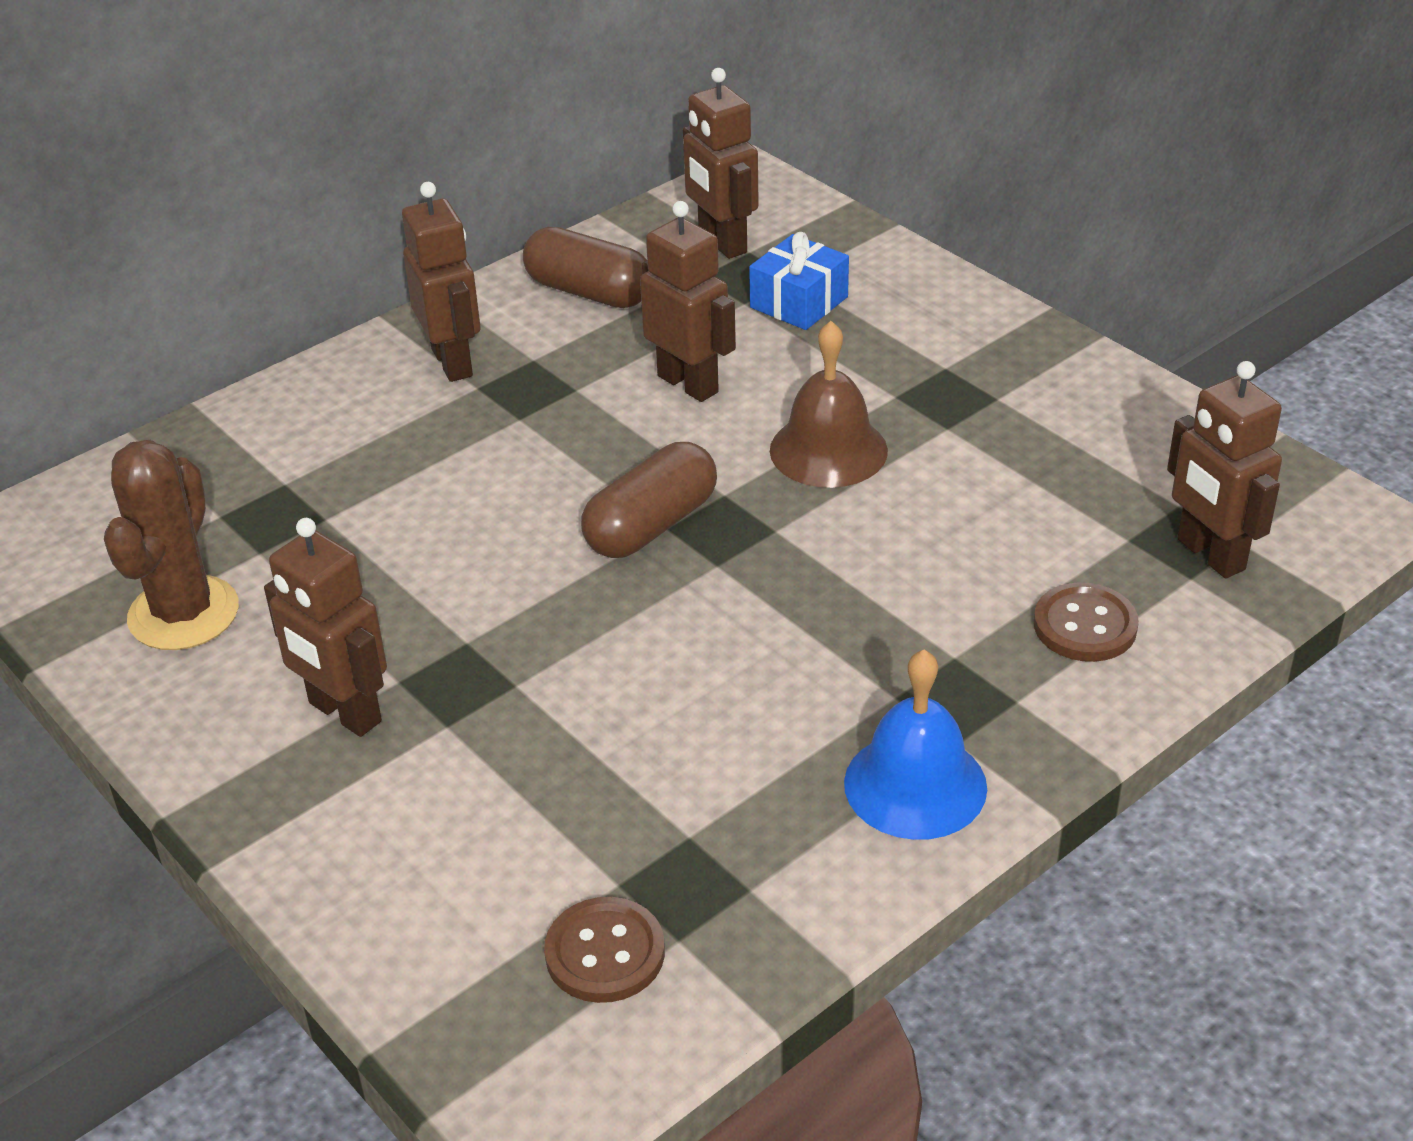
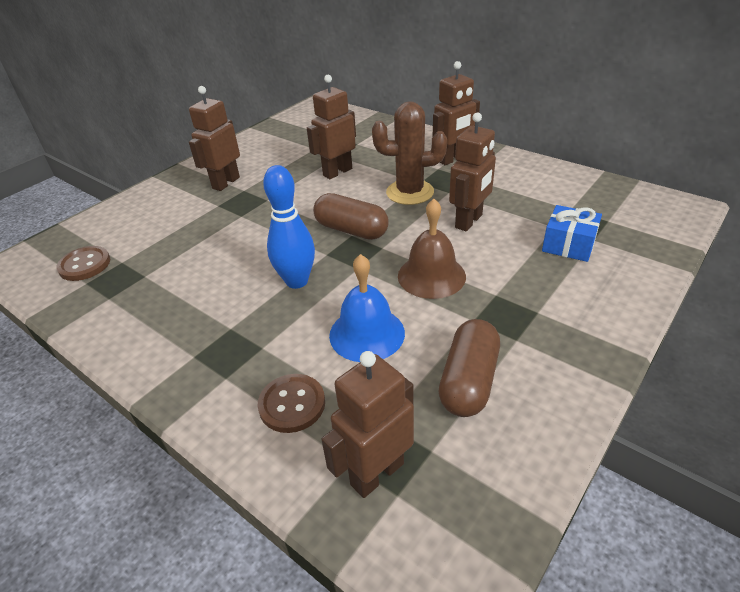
camera: 80 degrees right, 0 degrees up
brown cactus [104,440,239,650] -> brown cactus moved to [372,101,447,205]
brown capsule [523,227,647,308] -> brown capsule moved to [439,319,500,417]
brown robot [683,68,759,259] -> brown robot moved to [307,75,356,179]
blue bell [844,650,987,840] -> blue bell moved to [329,254,405,362]
none -> blue bowling pin [263,165,315,289]

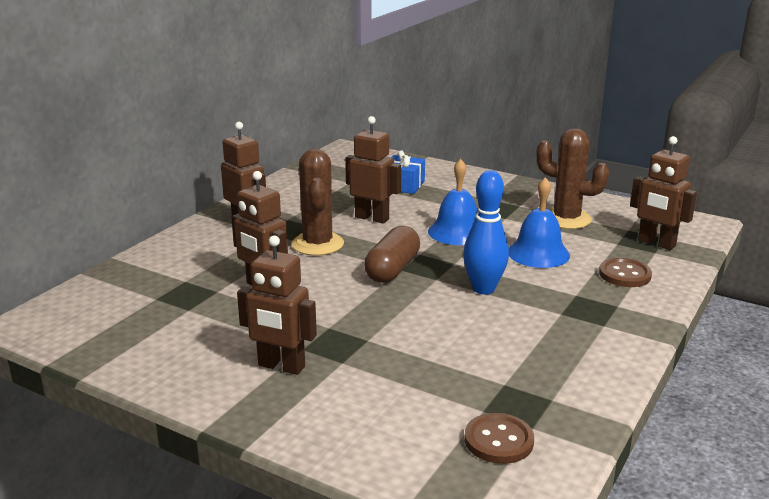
camera: 100 degrees left, 15 degrees down
brown bell [398,199,466,299] -> blue bell [428,159,478,245]
brown capsule [439,319,500,417] -> brown cactus [536,128,609,229]

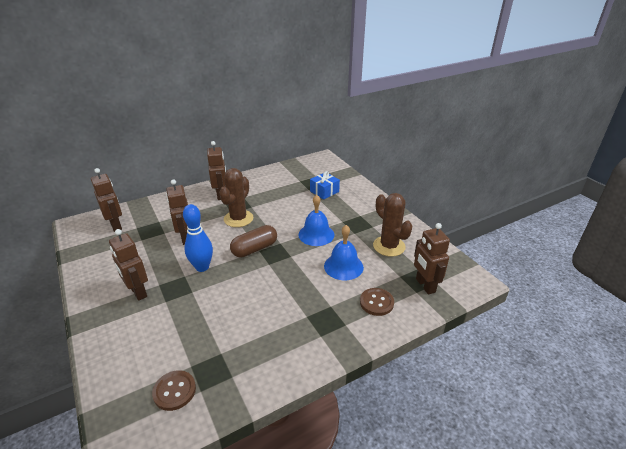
camera: 30 degrees right, 10 degrees up
brown robot [345,116,401,223] -> brown robot moved to [91,168,122,232]
blue bowling pin [463,170,509,294] -> blue bowling pin moved to [183,204,213,272]

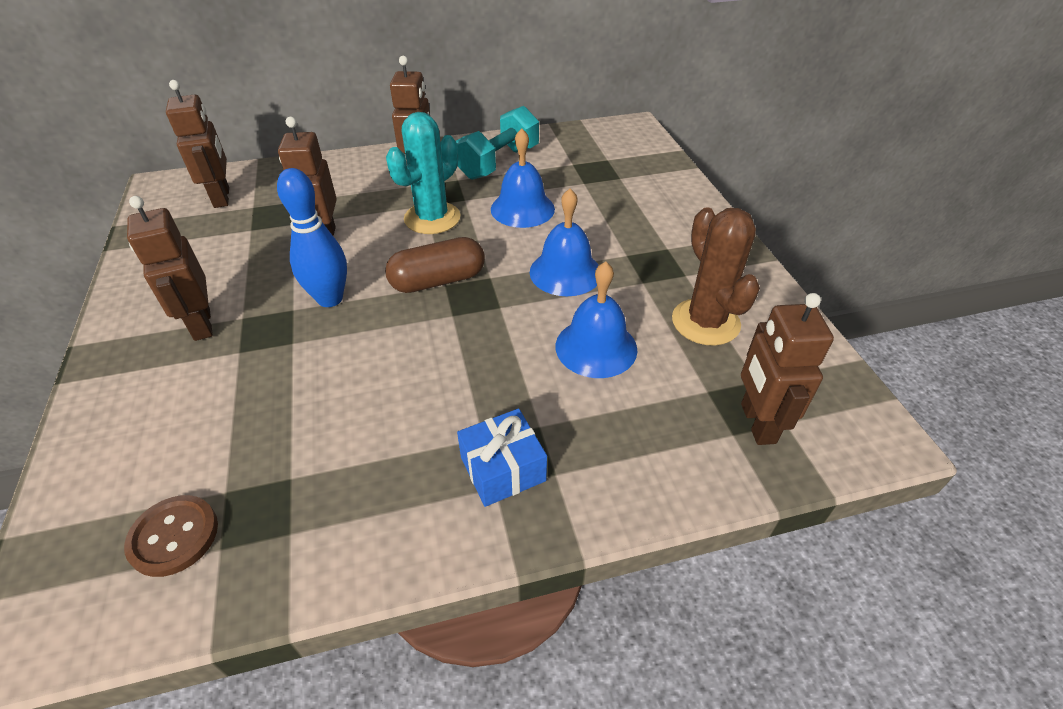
camera: 15 degrees right, 10 degrees up
brown cactus [219,168,253,227] -> turquoise cactus [386,112,461,234]
blue gift [310,171,340,200] -> blue gift moved to [457,408,547,507]
brown button [360,288,394,316] -> none
none -> turquoise dumbbell [456,106,539,180]
none -> blue bell [491,128,555,228]

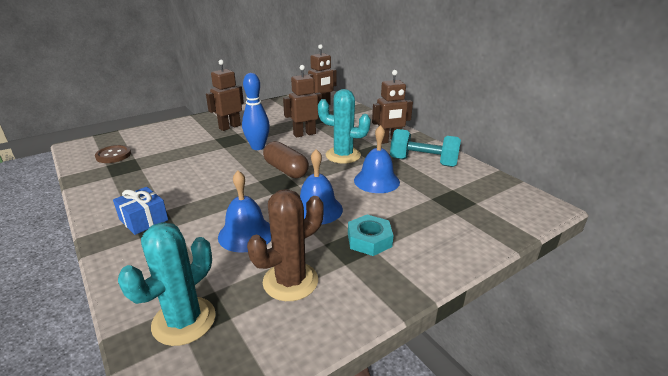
camera: 70 degrees right, 15 degrees down
brown robot [741,293,834,445] -> turquoise cactus [118,222,216,346]
none -> turquoise nut [348,215,393,256]

